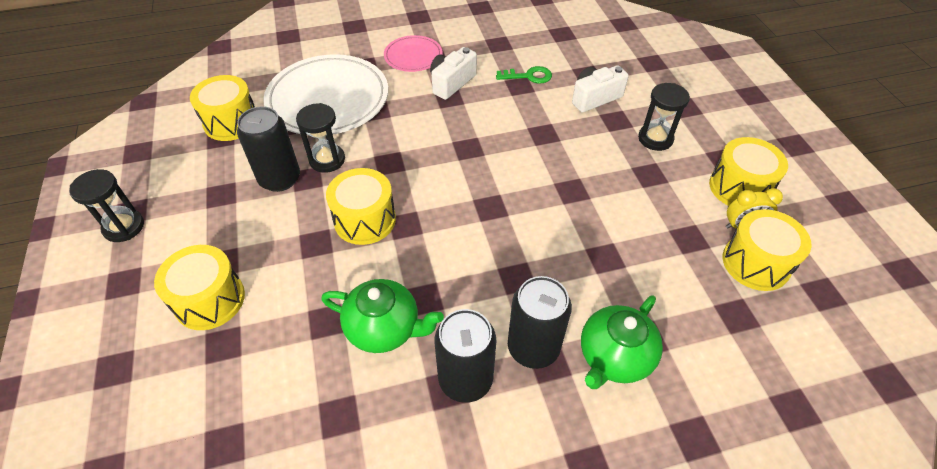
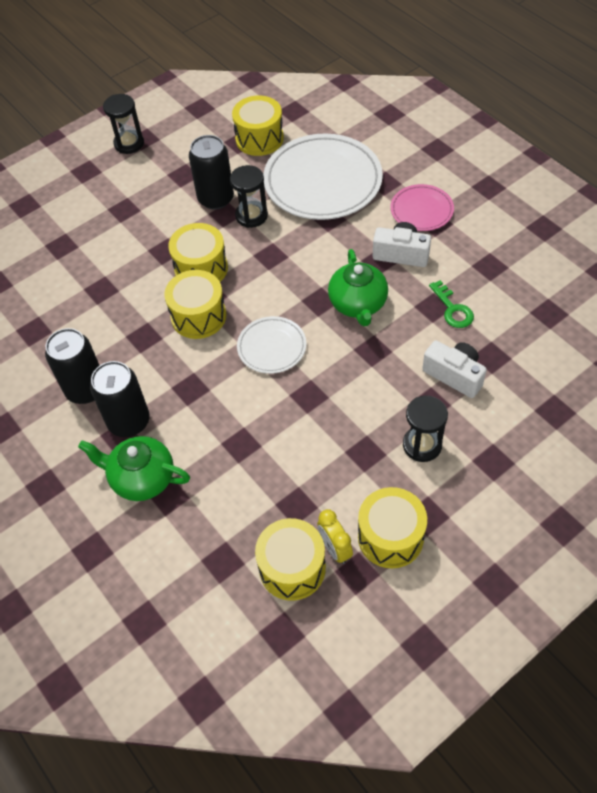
camera: 70 degrees right, 5 degrees up
yellow drum [154,245,245,330] -> yellow drum moved to [164,270,226,339]
green teapot [321,279,444,353] -> green teapot moved to [328,249,388,326]
none -> white plate [237,316,306,374]

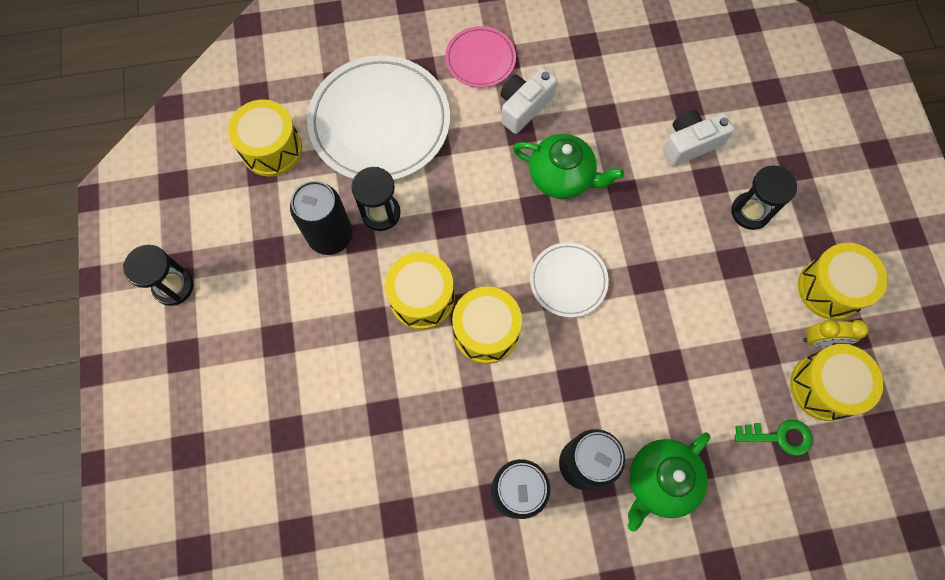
camera: 65 degrees left, 15 degrees up
green key [429,280,474,328] -> green key moved to [735,420,812,456]

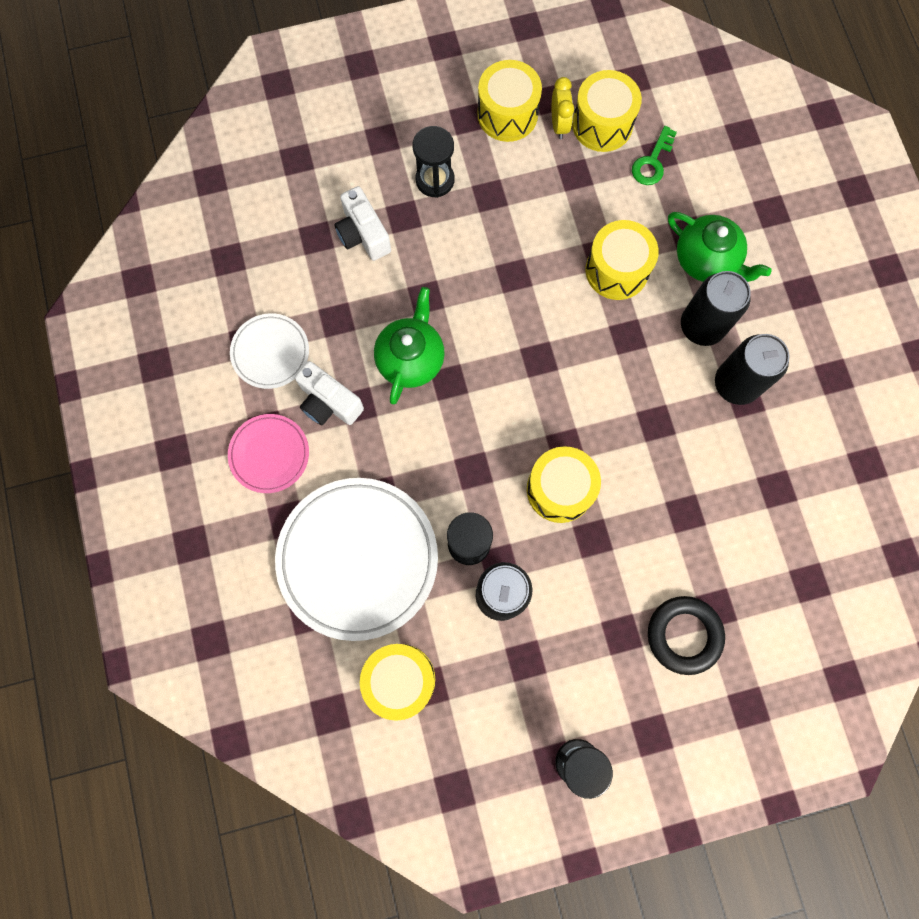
camera: 95 degrees left, 5 degrees up
yellow drum [452,286,522,364] -> yellow drum moved to [586,220,659,300]
white plate [530,242,609,318] -> white plate moved to [230,313,309,389]
green key [735,420,812,456] -> green key turned 150 degrees counterclockwise [632,126,677,185]
none -> black ring [648,596,725,675]

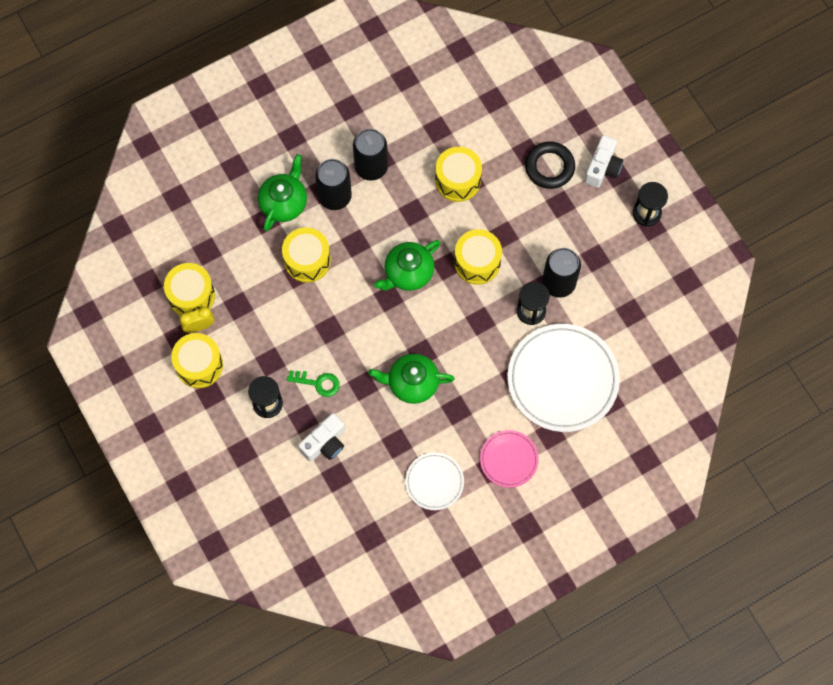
camera: 105 degrees left, 5 degrees down
white camera [295,361,364,425] -> white camera moved to [585,135,623,188]
yellow drum [360,644,435,721] -> yellow drum moved to [435,147,482,202]
green key [632,126,677,185] -> green key moved to [287,371,340,397]
none -> green teapot [374,240,441,291]

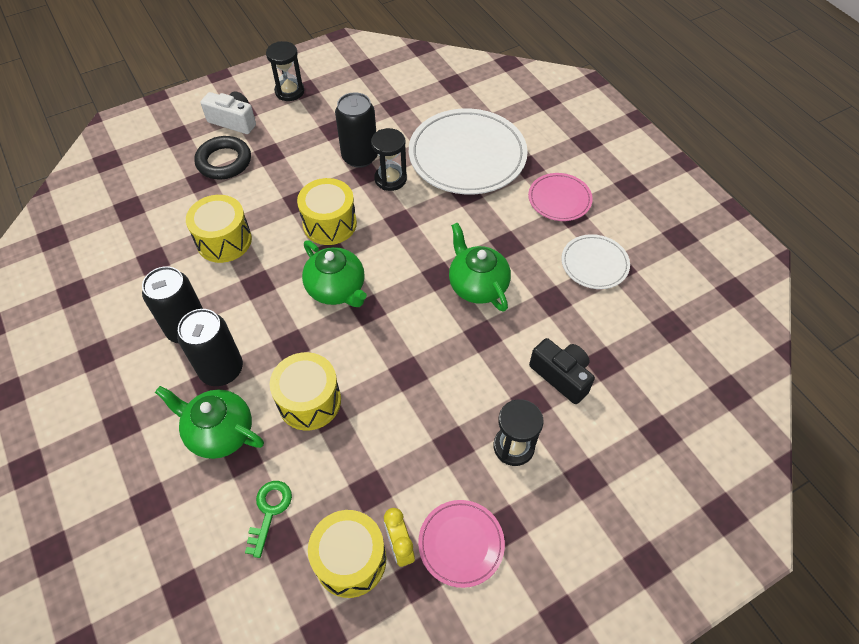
camera: 90 degrees left, 15 degrees down
yellow drum [171,333,223,388] -> pink plate [418,500,505,588]
green key [287,371,340,397] -> green key moved to [245,481,292,558]
white camera [298,413,345,462] -> black camera [529,338,595,404]
green teapot [369,354,455,404] -> green teapot turned 150 degrees clockwise [449,223,511,312]

